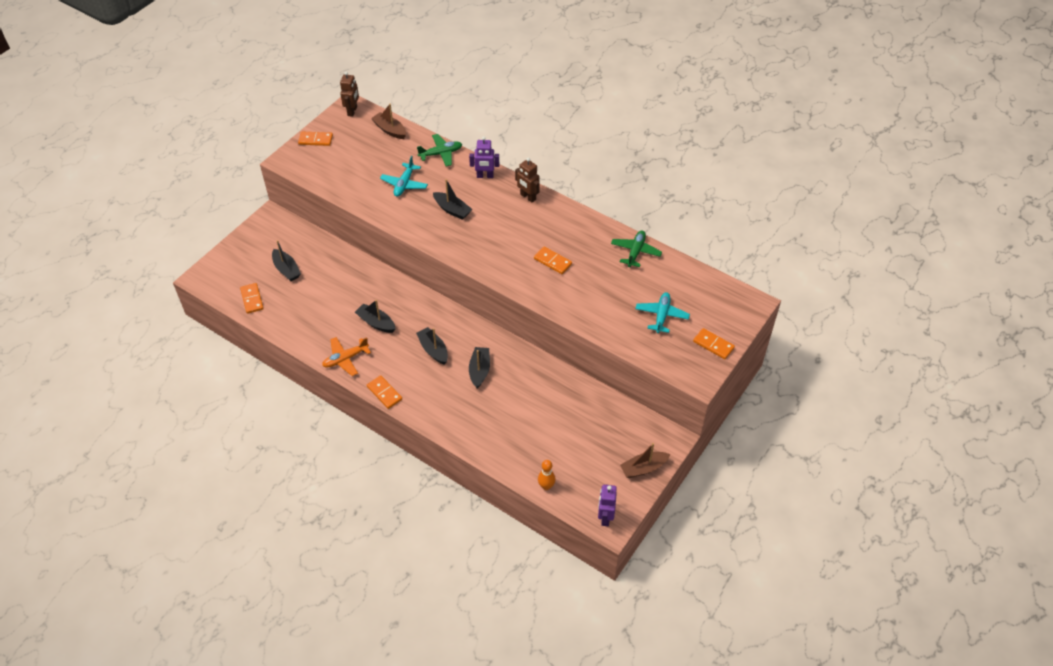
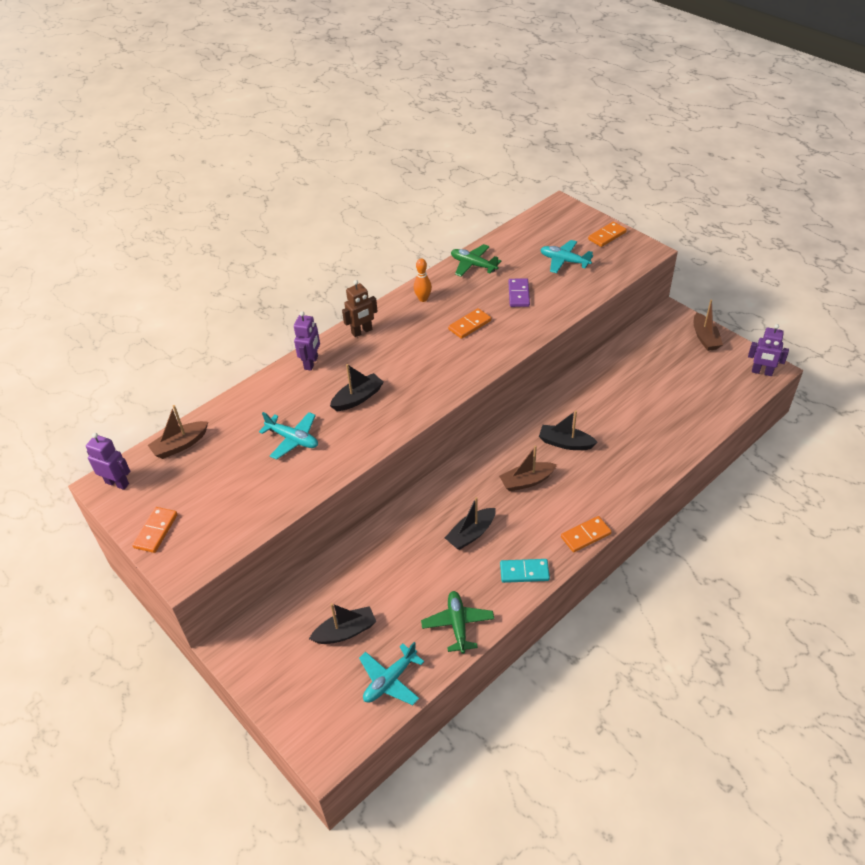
camera: 75 degrees left, 5 degrees down
orange domino [240,283,264,314] -> turquoise plane [359,642,425,705]
orange plane [322,337,371,376] -> turquoise domino [500,559,550,583]
brown robot [340,71,359,117] -> purple robot [86,433,130,490]
black boat [416,327,448,365] -> brown boat [499,446,557,491]
green plane [417,134,462,167] -> green plane moved to [421,591,494,654]
orange bowling pin [538,460,556,490] -> orange bowling pin moved to [414,258,432,302]
none -> purple domino [508,278,530,307]

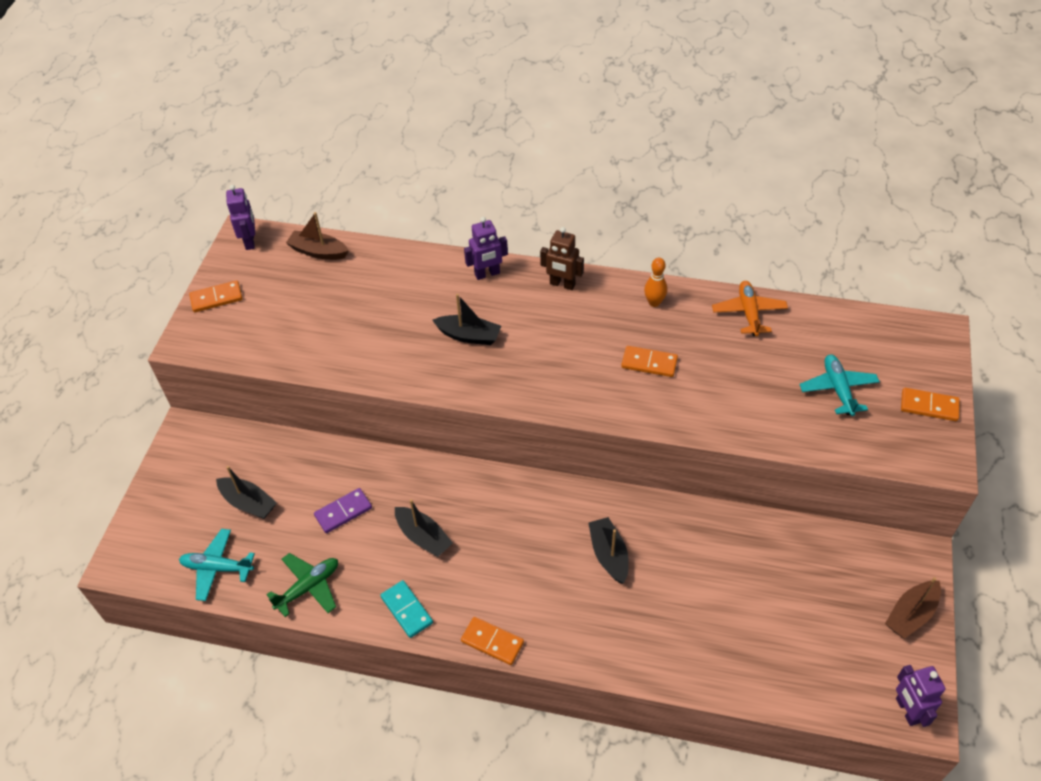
camera: 55 degrees right, 5 degrees up
turquoise plane [259,412,318,460] -> none
black boat [445,497,496,550] -> black boat turned 150 degrees counterclockwise [395,499,453,557]
green plane [451,244,501,277] -> orange plane [712,281,788,336]
brown boat [499,446,557,491] -> none
purple domino [508,278,530,307] -> purple domino moved to [314,488,372,533]

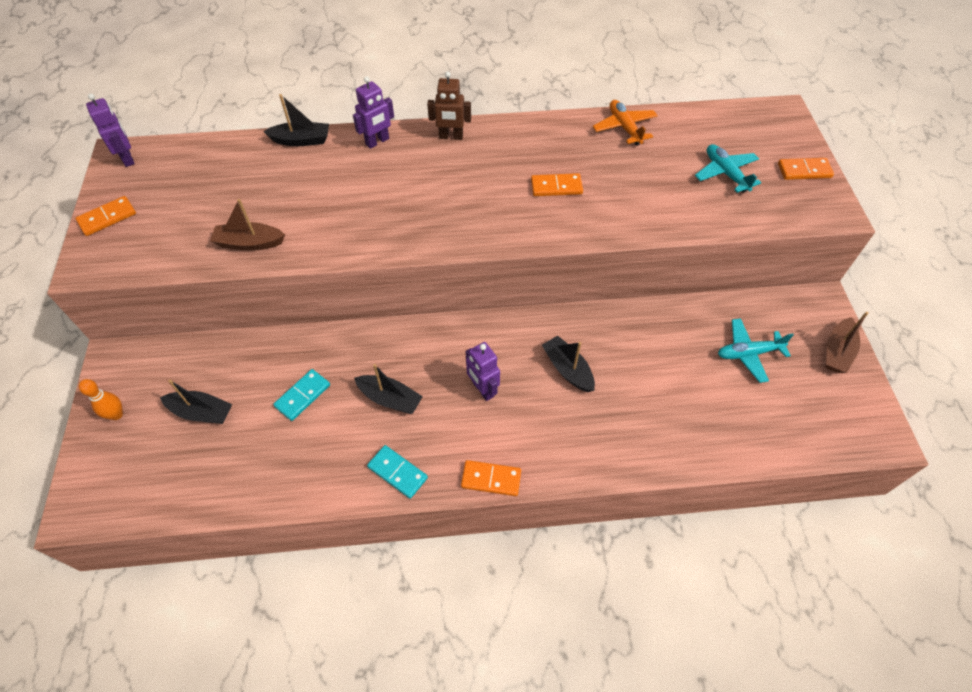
camera: 20 degrees left, 5 degrees up
turquoise plane [179,529,255,601] -> turquoise plane moved to [718,318,794,383]
green plane [266,553,338,617] -> none
brown boat [286,212,349,260] -> brown boat moved to [210,199,285,251]
purple domino [314,488,372,533] -> turquoise domino [273,369,330,421]
black boat [432,294,501,345] -> black boat moved to [263,94,329,146]
orange bowling pin [644,258,667,307] -> orange bowling pin moved to [79,379,123,420]
purple robot [896,665,946,727] -> purple robot moved to [466,342,500,401]

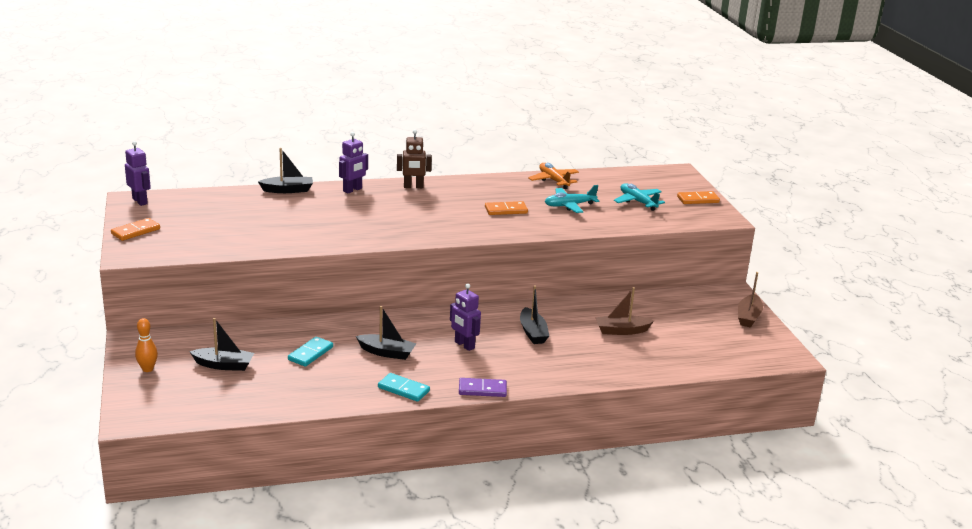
camera: 10 degrees left, 30 degrees down
brown boat [210,199,285,251] -> brown boat moved to [595,287,654,335]
orange domino [461,460,521,496] -> purple domino [459,378,507,397]
black boat [542,336,595,392] -> black boat turned 150 degrees counterclockwise [520,285,549,344]
turquoise plane [718,318,794,383] -> turquoise plane moved to [545,185,599,213]

